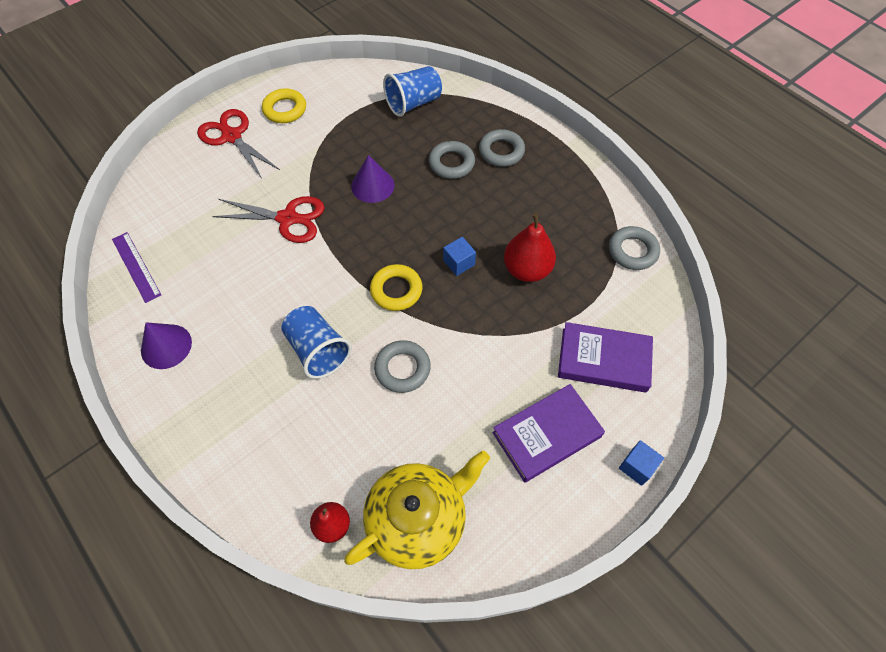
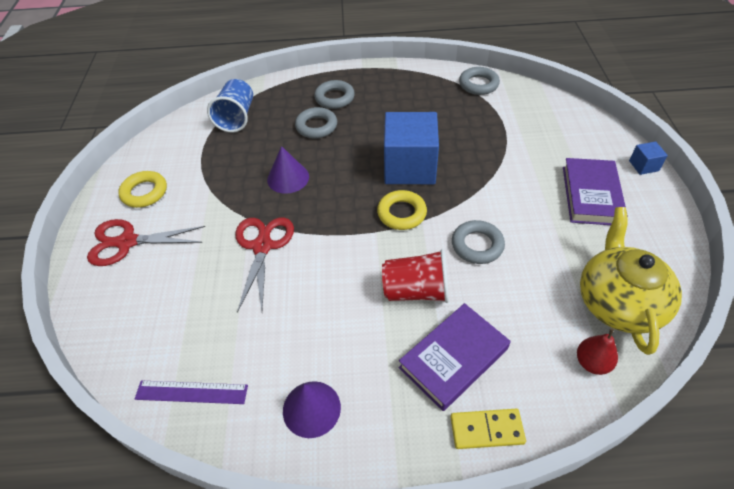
camera: 50 degrees left, 10 degrees down
red scissors [212,196,325,243] -> red scissors turned 45 degrees counterclockwise [235,218,294,313]
blue cup [281,306,352,379] -> red cup [382,249,449,303]
blue cube [443,237,476,276] -> blue cube [384,112,439,184], size x2.38
red pear [504,213,556,282] -> none
purple book [558,322,653,393] -> purple book moved to [399,303,510,411]
none -> yellow domino [450,409,526,449]

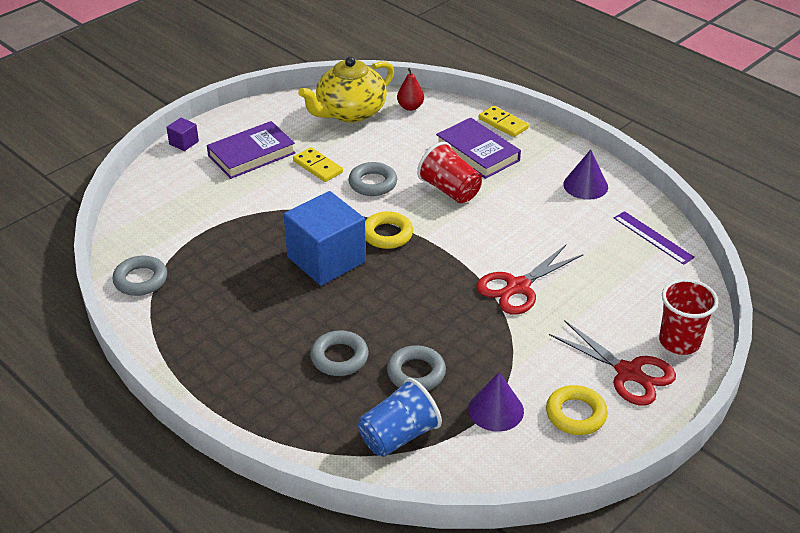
camera: 135 degrees left, 10 degrees down
purple cone [267,146,309,194] -> purple cone moved to [468,372,524,432]
grey ring [314,80,355,109] -> grey ring moved to [387,345,446,391]
purple book [399,303,510,411] -> purple book turned 45 degrees clockwise [436,118,521,179]
blue cube [629,141,668,175] -> purple cube [166,117,199,151]
none -> yellow domino [293,147,343,182]
none -> red cup [659,279,719,355]

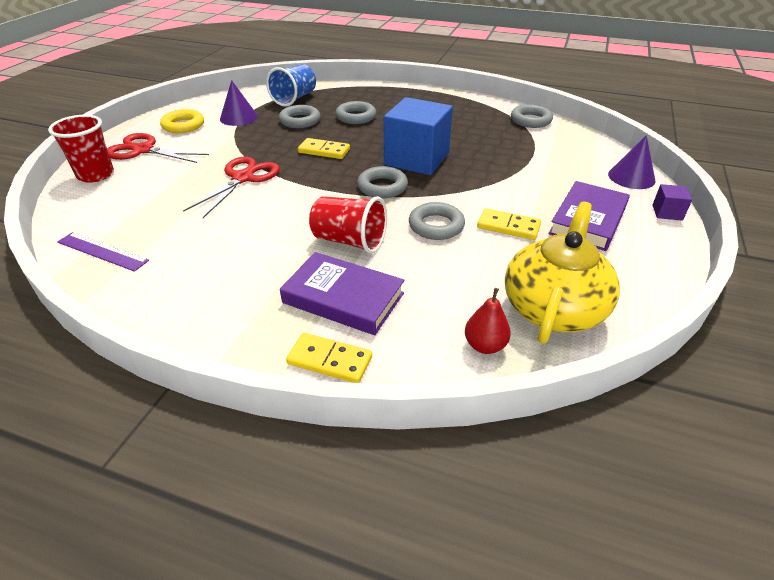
camera: 155 degrees right, 0 degrees up
yellow ring [365,211,413,249] -> grey ring [357,166,408,198]
purple cone [563,149,608,200] -> purple cone moved to [608,135,656,189]
none -> yellow domino [298,138,350,159]

